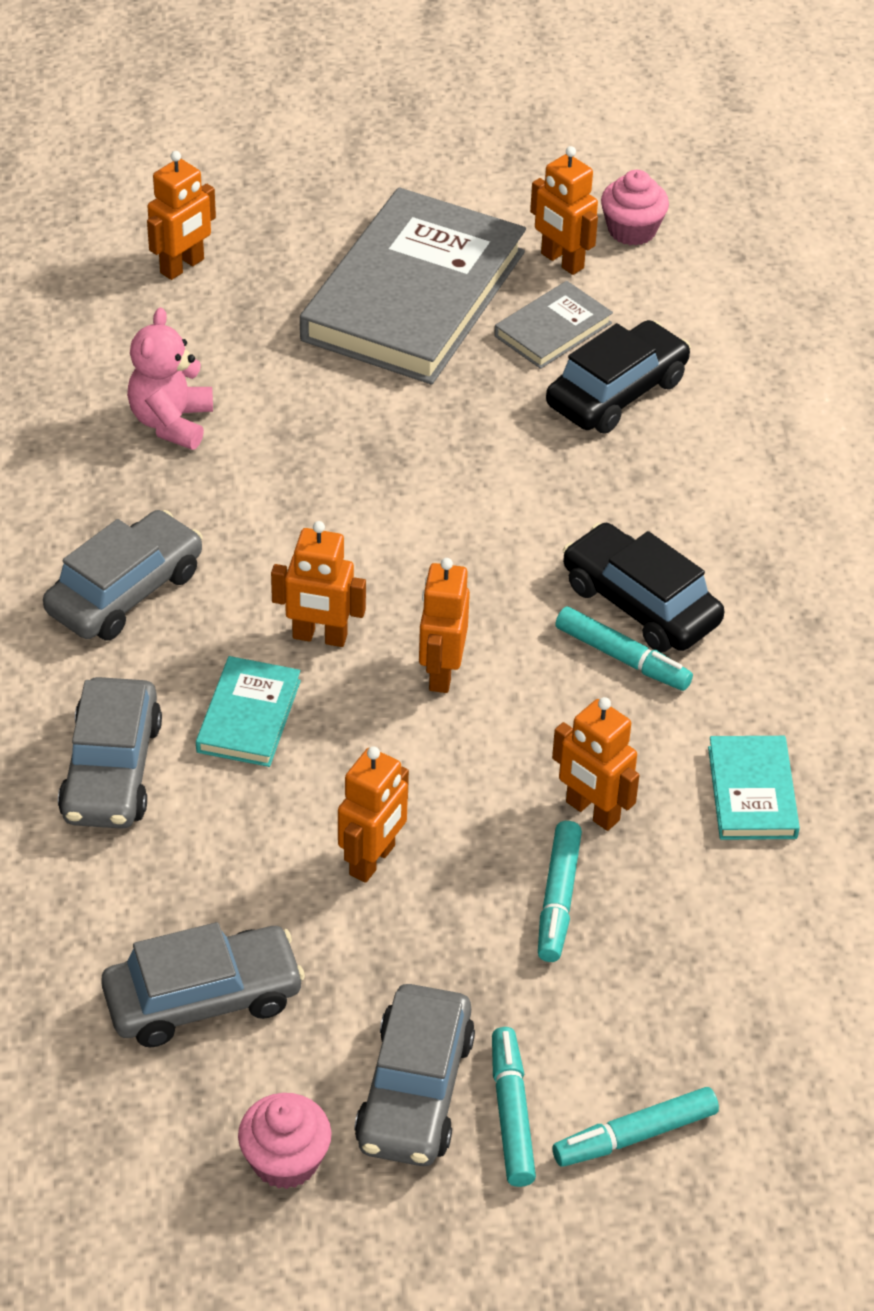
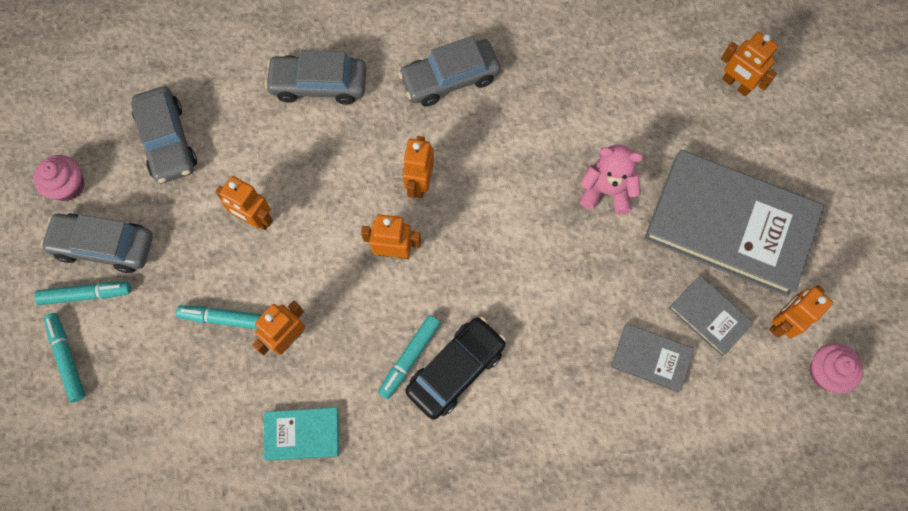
camera: 90 degrees right, 25 degrees up
grey car [43,510,203,641] -> grey car turned 120 degrees clockwise [398,36,501,106]
pink teddy bear [127,308,213,450] -> pink teddy bear moved to [580,145,643,214]
turquoise book [196,656,301,767] -> none
black car [546,320,691,433] -> grey book [611,324,694,393]

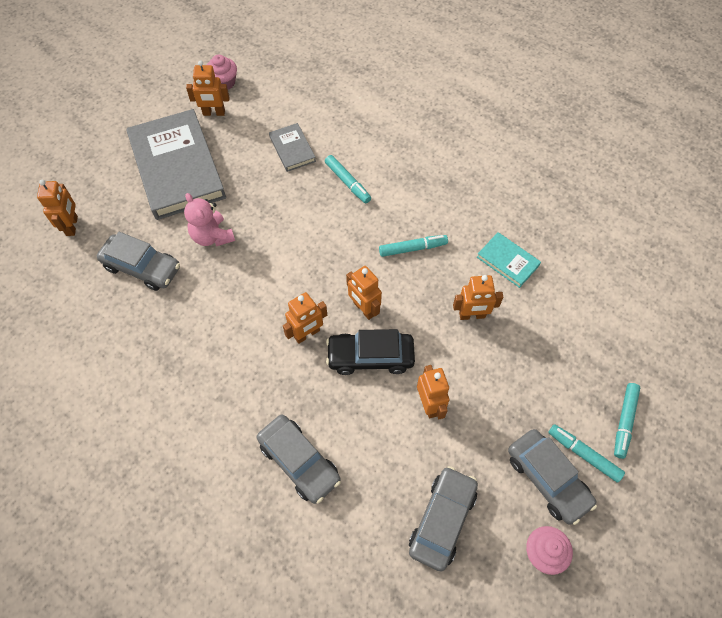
camera: 135 degrees left, 10 degrees down
turquoise marker [176,305,262,329] -> turquoise marker moved to [325,155,371,204]
grey car [398,36,501,106] -> grey car moved to [97,232,180,291]
black car [405,317,506,419] -> black car moved to [326,329,415,375]
grey book [669,275,754,356] -> none

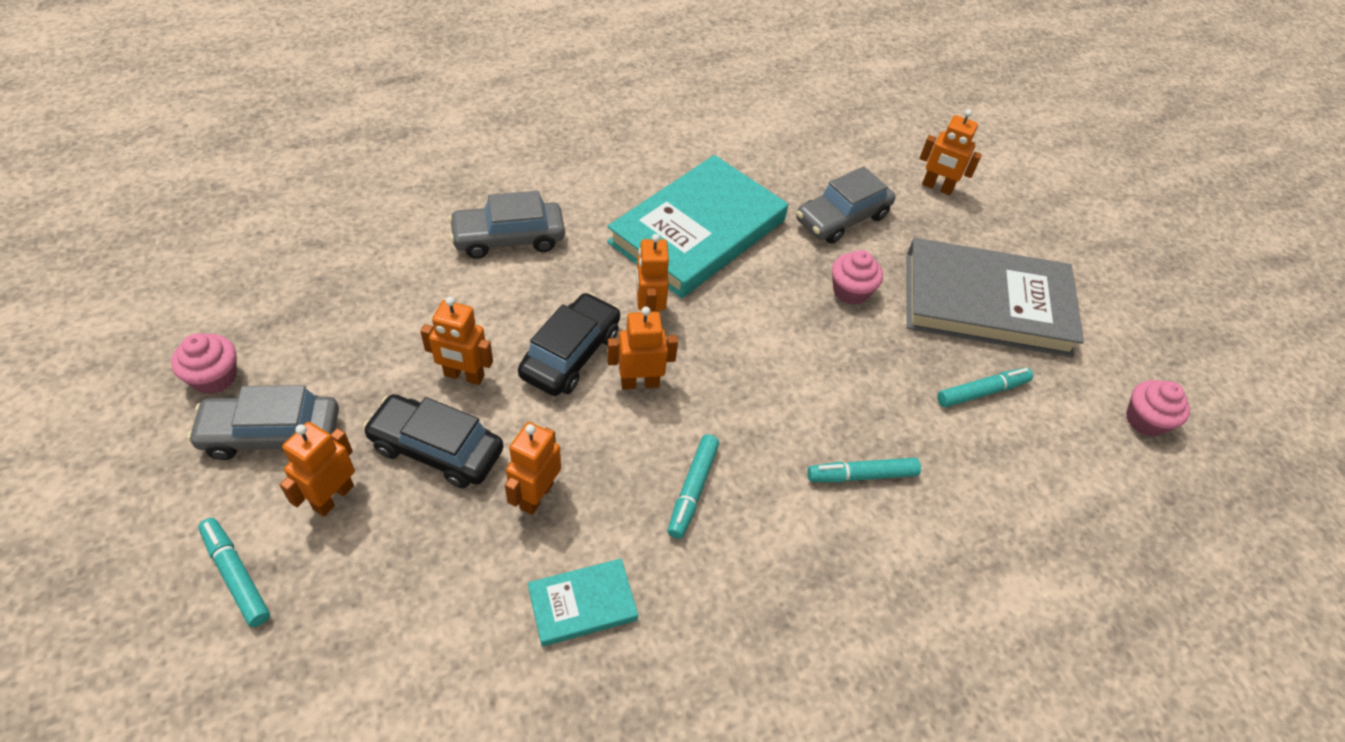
camera: 115 degrees right, 10 degrees down
pink teddy bear [184,193,235,246] -> pink cupcake [832,250,883,305]
orange robot [186,60,230,116] -> orange robot moved to [280,422,355,517]
grey book [269,123,316,172] -> none
grey car [409,466,478,572] -> none
turquoise marker [548,424,625,483] -> turquoise marker moved to [937,368,1033,407]
none -> black car [363,394,504,488]
none -> turquoise book [607,155,788,298]

